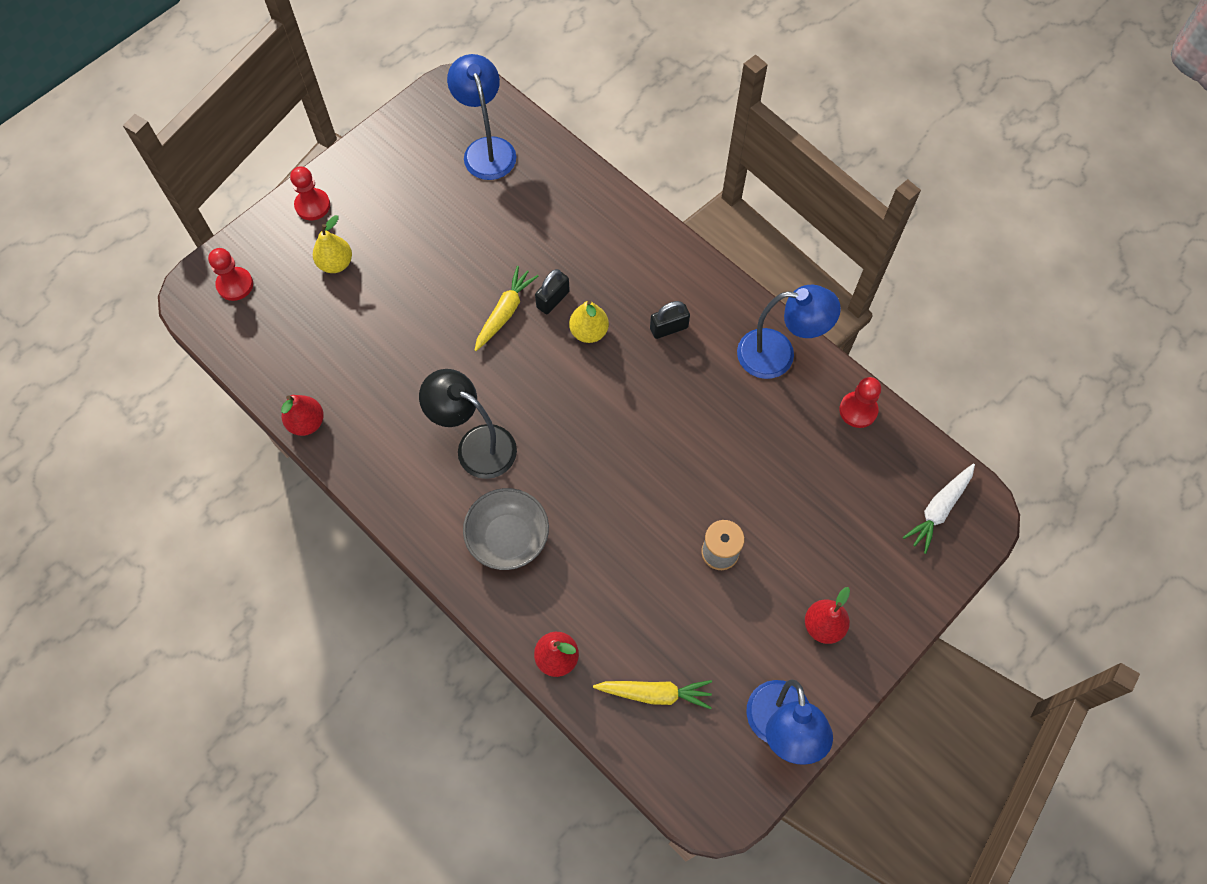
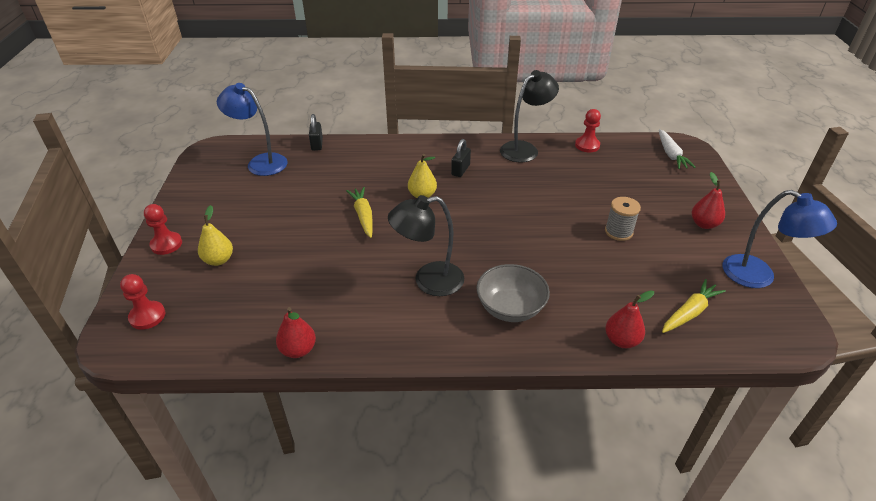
camera: 45 degrees left, 25 degrees down
black padlock [535,269,570,314] -> black padlock moved to [309,114,323,151]
blue lamp [737,285,841,379] -> black lamp [500,70,559,162]

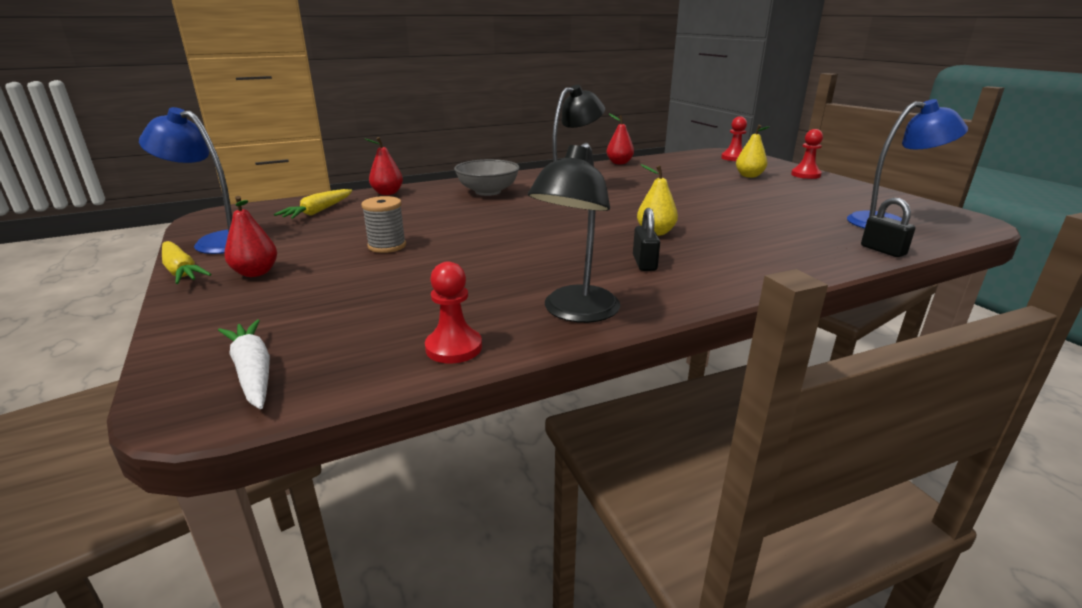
camera: 155 degrees right, 15 degrees down
yellow carrot [346,187,373,238] -> yellow carrot moved to [162,241,211,284]

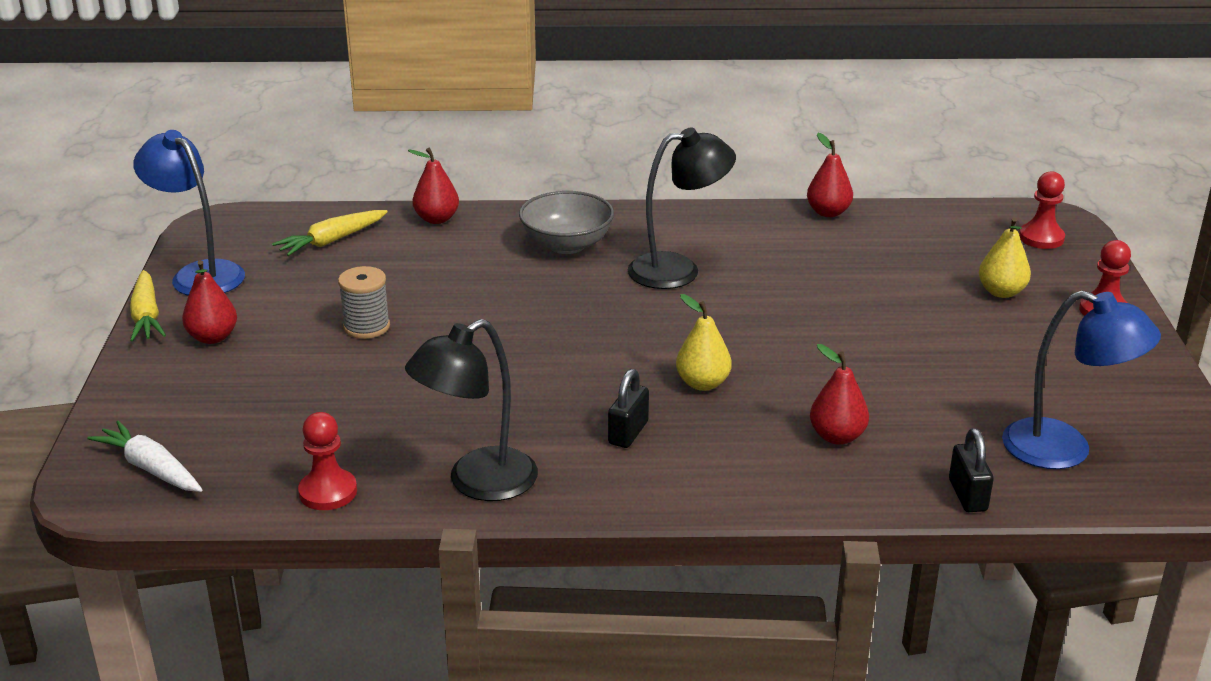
camera: 25 degrees right, 5 degrees up
white carrot [218,319,270,409] -> white carrot turned 45 degrees counterclockwise [87,420,203,492]
none -> red pear [810,344,869,445]

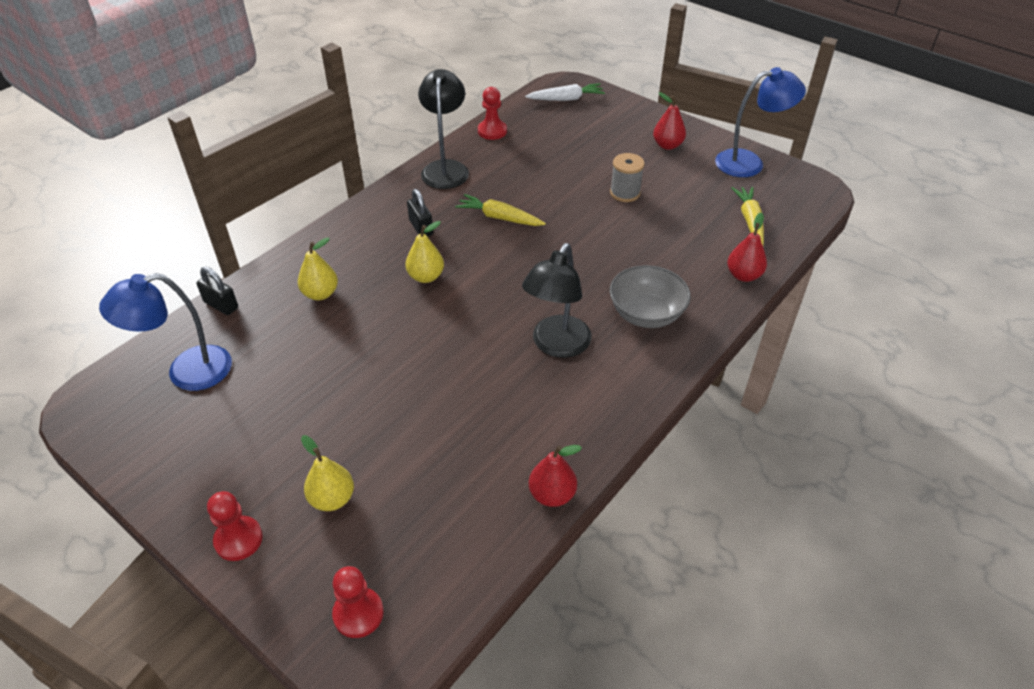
camera: 130 degrees right, 15 degrees up
yellow carrot [130,270,166,342] -> yellow carrot moved to [455,194,546,226]
red pear [810,344,869,445] -> yellow pear [298,237,338,300]

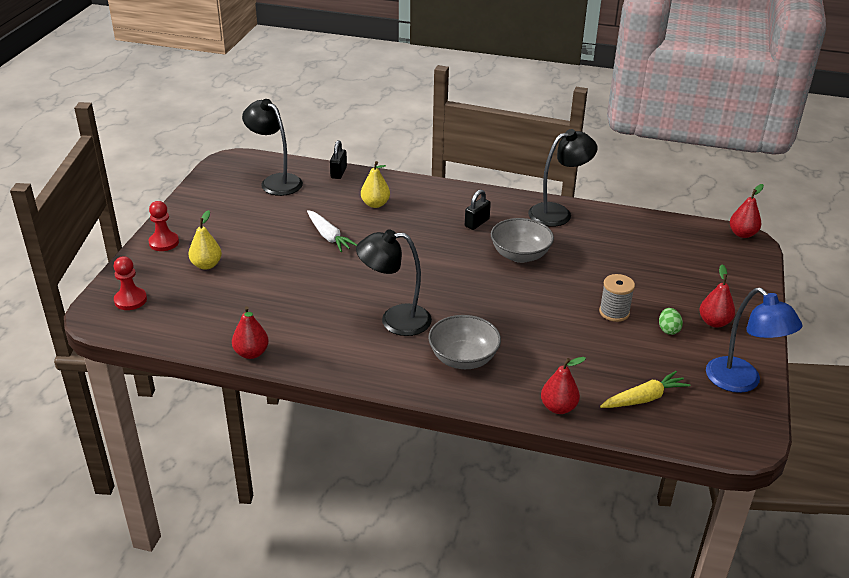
camera: 65 degrees right, 10 degrees down
blue lamp [99,273,232,391] -> black lamp [242,99,303,196]
yellow pear [405,221,444,283] -> none
yellow carrot [455,194,546,226] -> grey bowl [491,218,554,263]
red pawn [478,87,507,140] -> none
white carrot [525,83,605,101] -> white carrot moved to [307,210,357,252]
none -> green egg [659,308,683,335]
none -> red pear [730,184,764,238]

